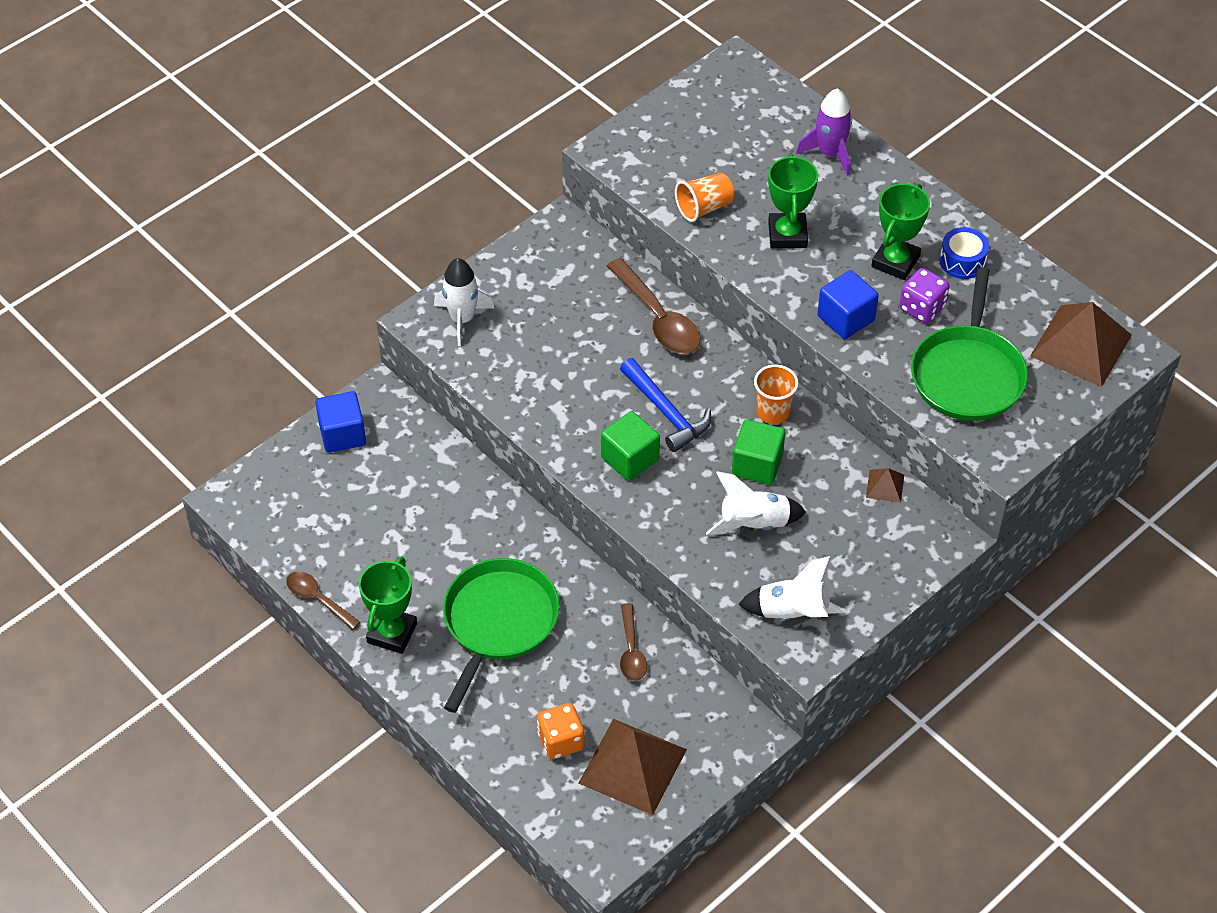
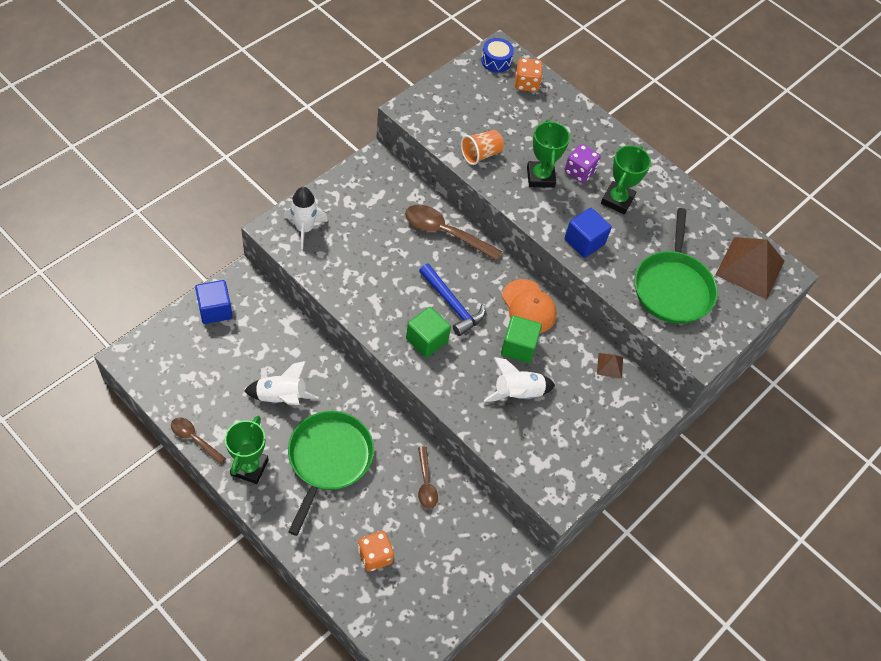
camera: 10 degrees left, 5 degrees up
brown pyramid [578,719,687,815] -> none
brown spoon [607,258,701,354] -> brown spoon turned 150 degrees clockwise [405,205,502,261]
white rocket [738,556,846,620] -> white rocket moved to [244,361,318,405]
orange cup [754,365,799,424] -> orange cap [502,279,557,333]
purple rocket [796,89,852,176] -> none
purple dice [899,268,950,323] -> purple dice moved to [565,144,600,183]
blue drum [940,227,989,279] -> blue drum moved to [481,38,514,73]
none -> orange dice [515,58,543,92]

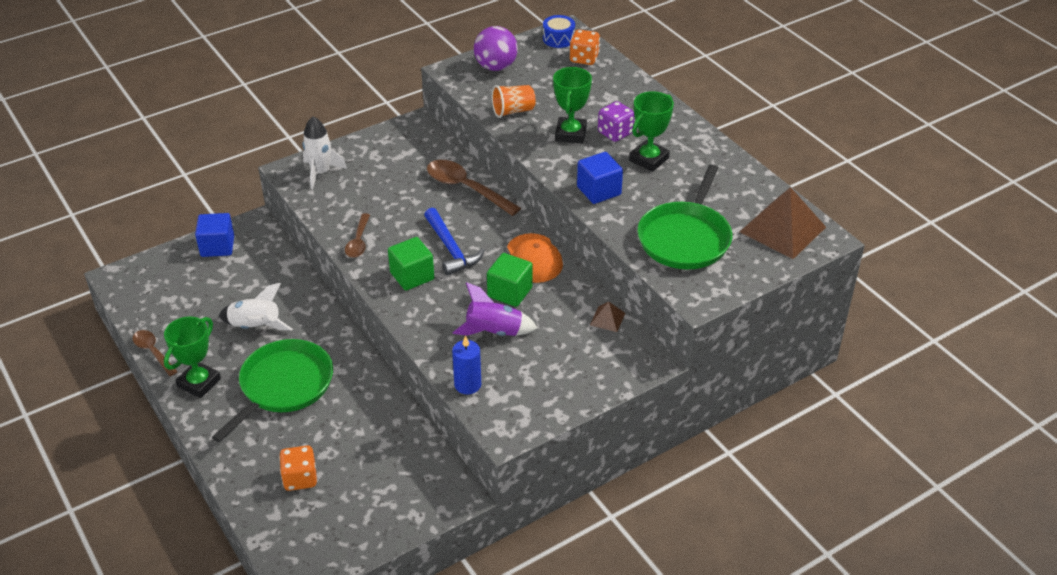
camera: 20 degrees right, 15 degrees down
brown spoon [418,447,438,509] -> brown spoon moved to [345,213,370,258]
white rocket [484,357,555,402] -> purple rocket [453,282,538,336]
none -> blue candle [452,335,481,395]
none -> purple ball [474,26,518,71]

